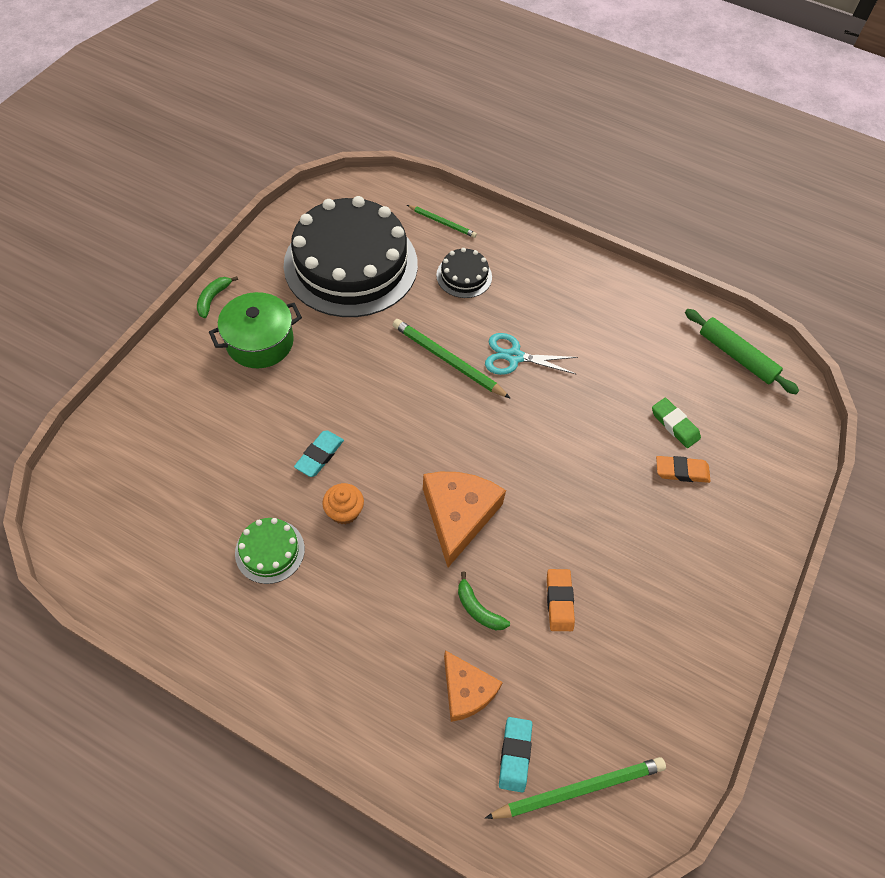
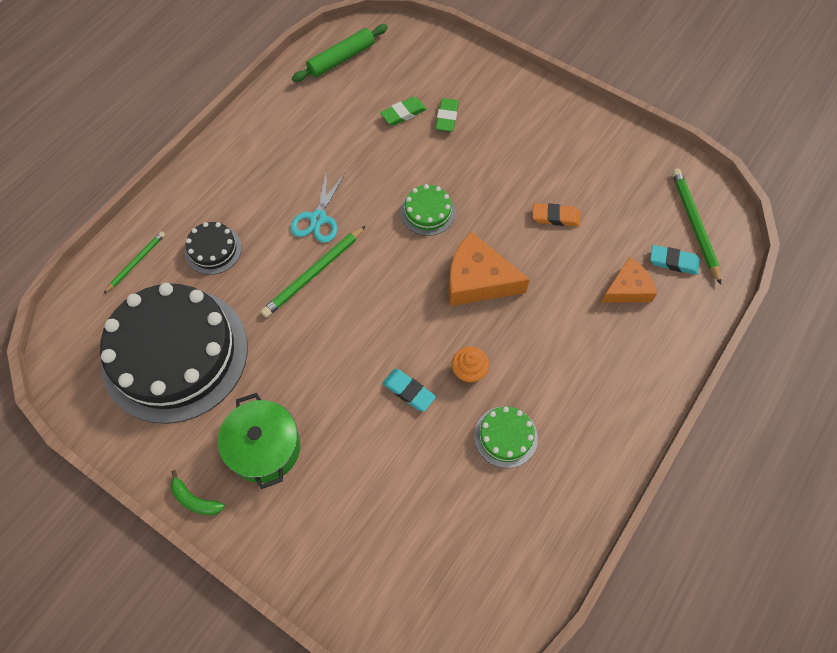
camera: 80 degrees left, 5 degrees up
green banana [458,572,510,630] -> none
orange eraser [656,456,710,483] -> green eraser [435,98,459,132]
none -> green cake [400,184,456,236]

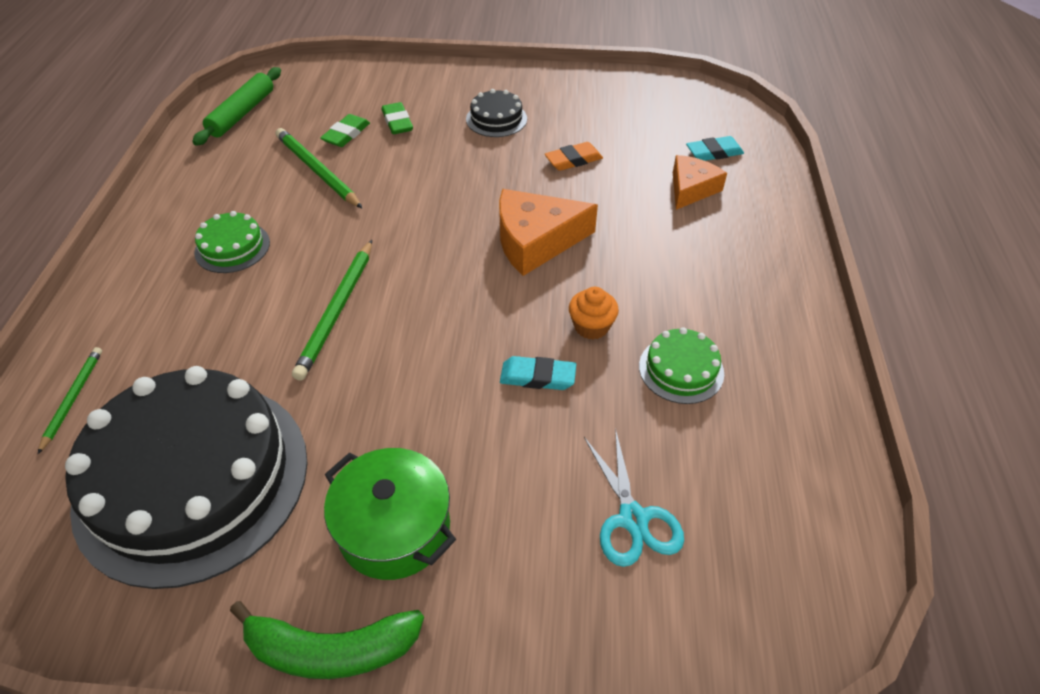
camera: 30 degrees left, 15 degrees down
green banana [170,470,225,515] -> green banana [230,601,424,679], size x1.74
black cake [185,222,242,275] -> black cake moved to [466,89,527,137]
turquoise scissors [290,170,345,243] -> turquoise scissors moved to [584,429,684,567]
green cake [400,184,456,236] -> green cake moved to [194,211,270,273]
green pencil [672,169,721,285] -> green pencil moved to [276,128,363,209]

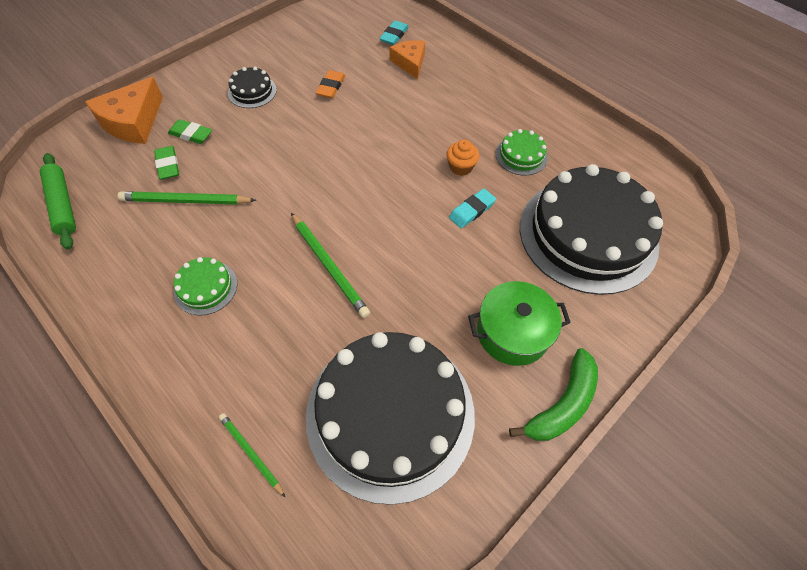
camera: 50 degrees left, 10 degrees up
orange cheese [499,189,598,276] -> orange cheese moved to [85,77,163,144]
turquoise scissors [584,429,684,567] -> black cake [520,164,663,295]

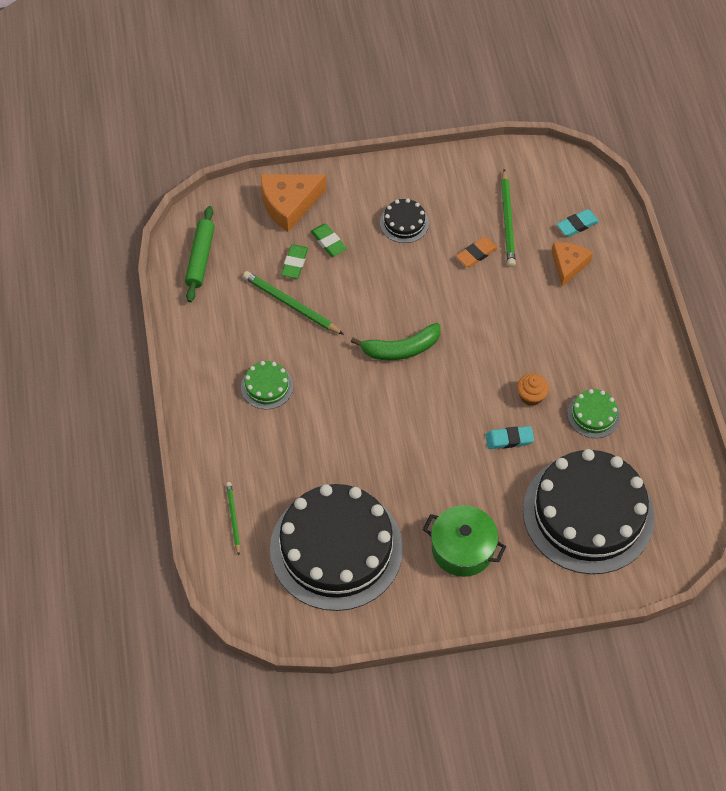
camera: 35 degrees right, 0 degrees up
green pencil [291,213,370,318] -> green pencil moved to [501,169,516,267]
green banana [509,348,598,441] -> green banana moved to [351,323,440,360]

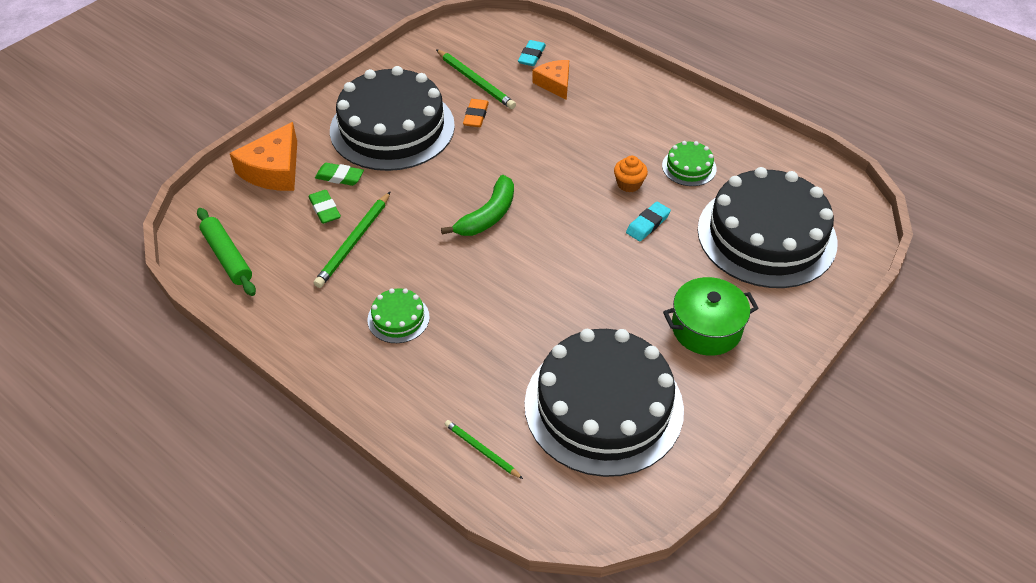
camera: 40 degrees left, 10 degrees down
green pencil [243,271,344,335] -> green pencil turned 60 degrees counterclockwise [314,191,391,288]
black cake [380,199,429,243] -> black cake [330,66,455,171], size x2.39

